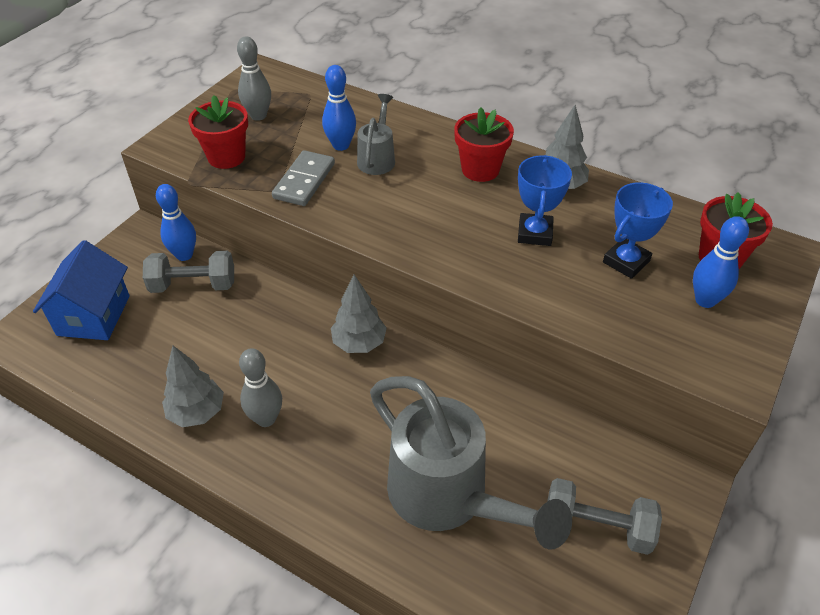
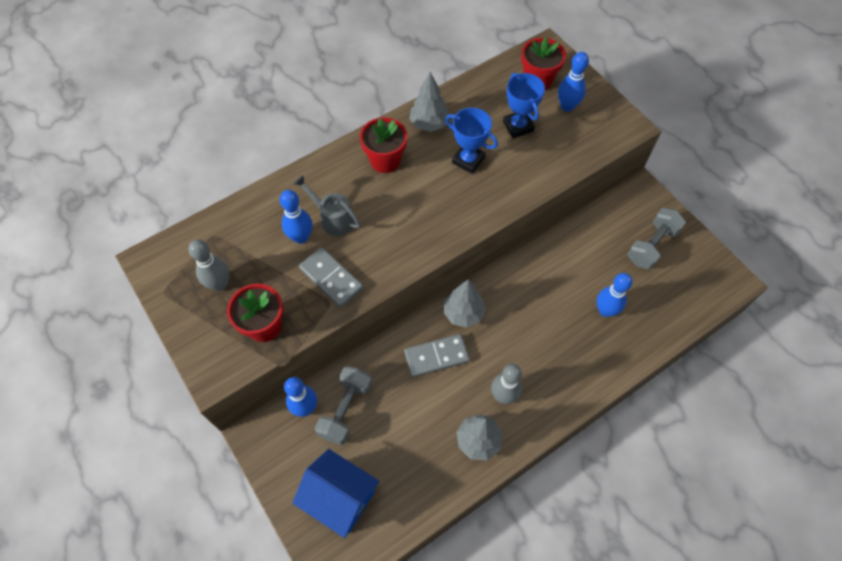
camera: 65 degrees left, 15 degrees up
grey watering can [370,376,572,549] -> blue bowling pin [596,273,632,317]
none -> grey domino [404,334,470,377]

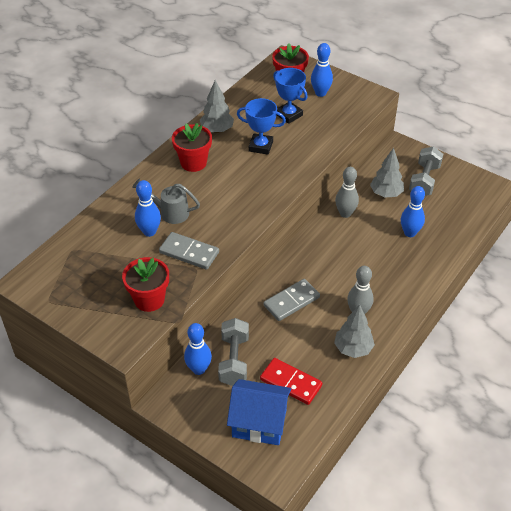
camera: 20 degrees left, 15 degrees down
grey bowling pin [188,239,229,291] -> grey bowling pin moved to [335,167,359,218]
grey tree [444,280,486,328] -> grey tree moved to [370,148,404,198]
none -> red domino [260,358,322,405]

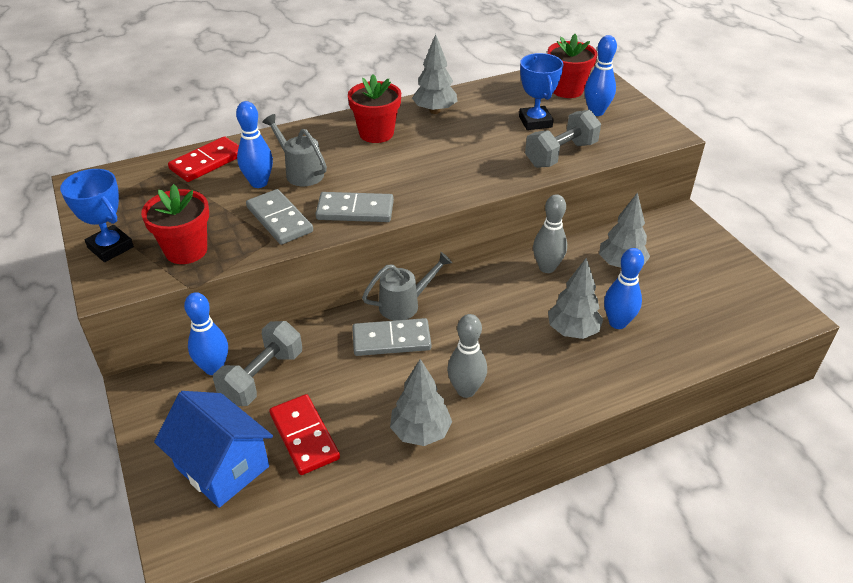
camera: 30 degrees right, 5 degrees down
blue trophy [237,98,286,155] -> blue trophy moved to [60,169,134,262]
grey dumbbell [409,146,443,196] -> grey dumbbell moved to [525,110,601,168]
none -> red domino [168,136,239,182]
none -> grey domino [315,192,394,222]
none -> grey watering can [362,252,452,320]
none -> grey tree [548,258,603,339]

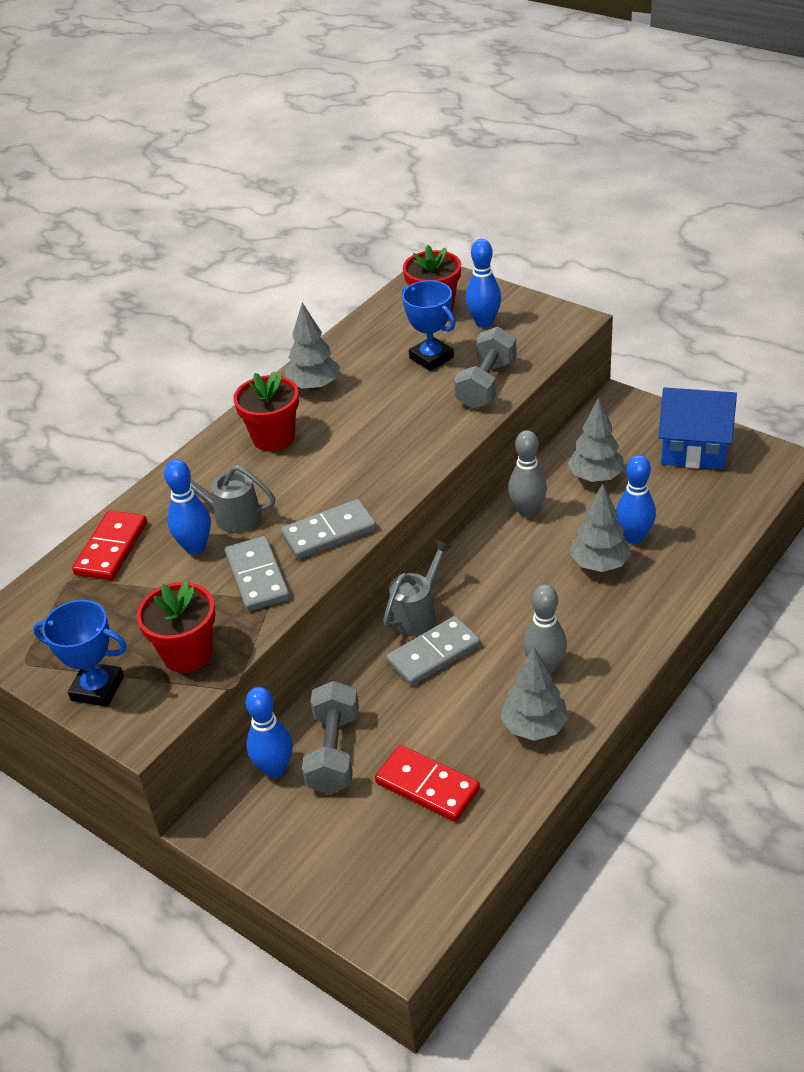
camera: 25 degrees left, 0 degrees up
blue house [154,391,273,508] -> blue house moved to [658,387,737,470]
grey domino [246,189,313,245] -> grey domino turned 45 degrees clockwise [225,536,290,612]

